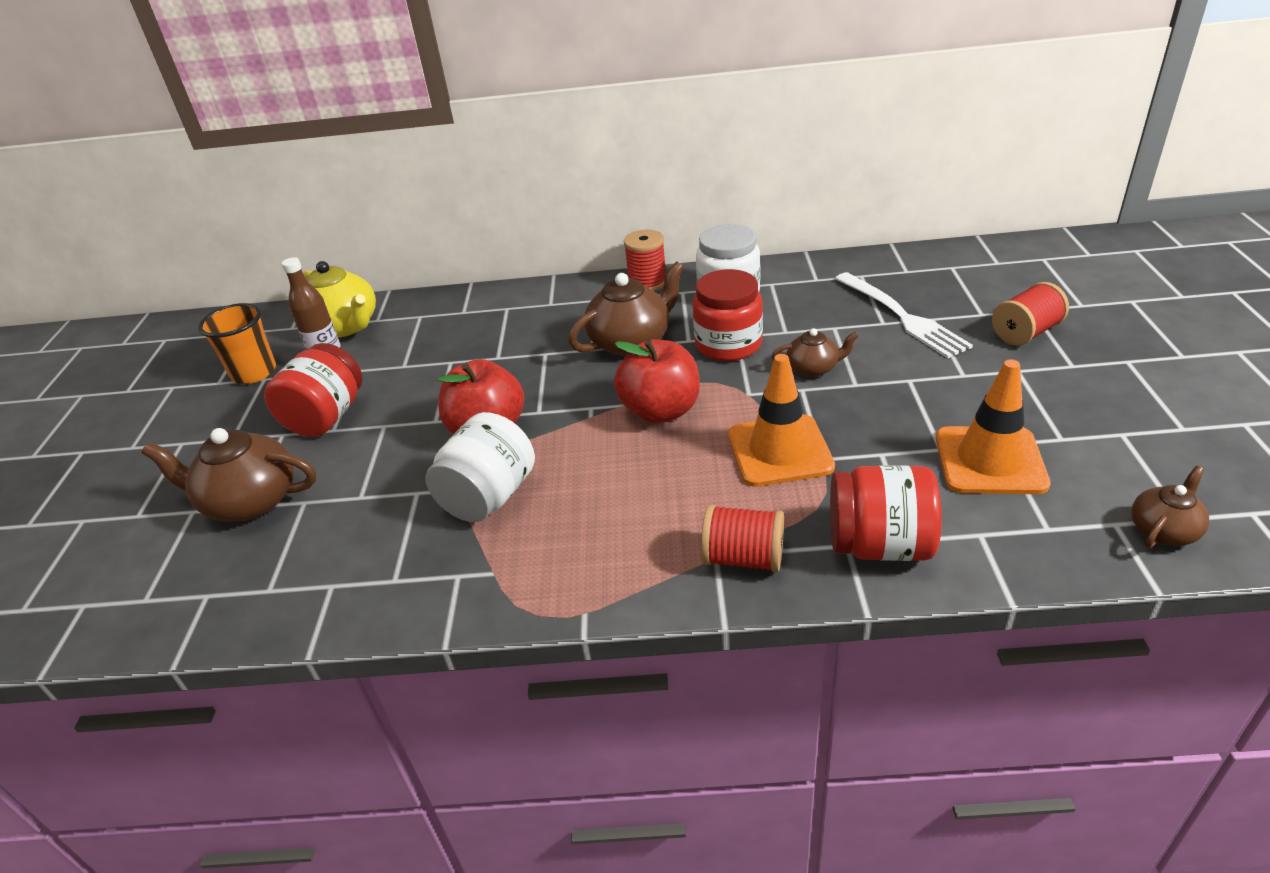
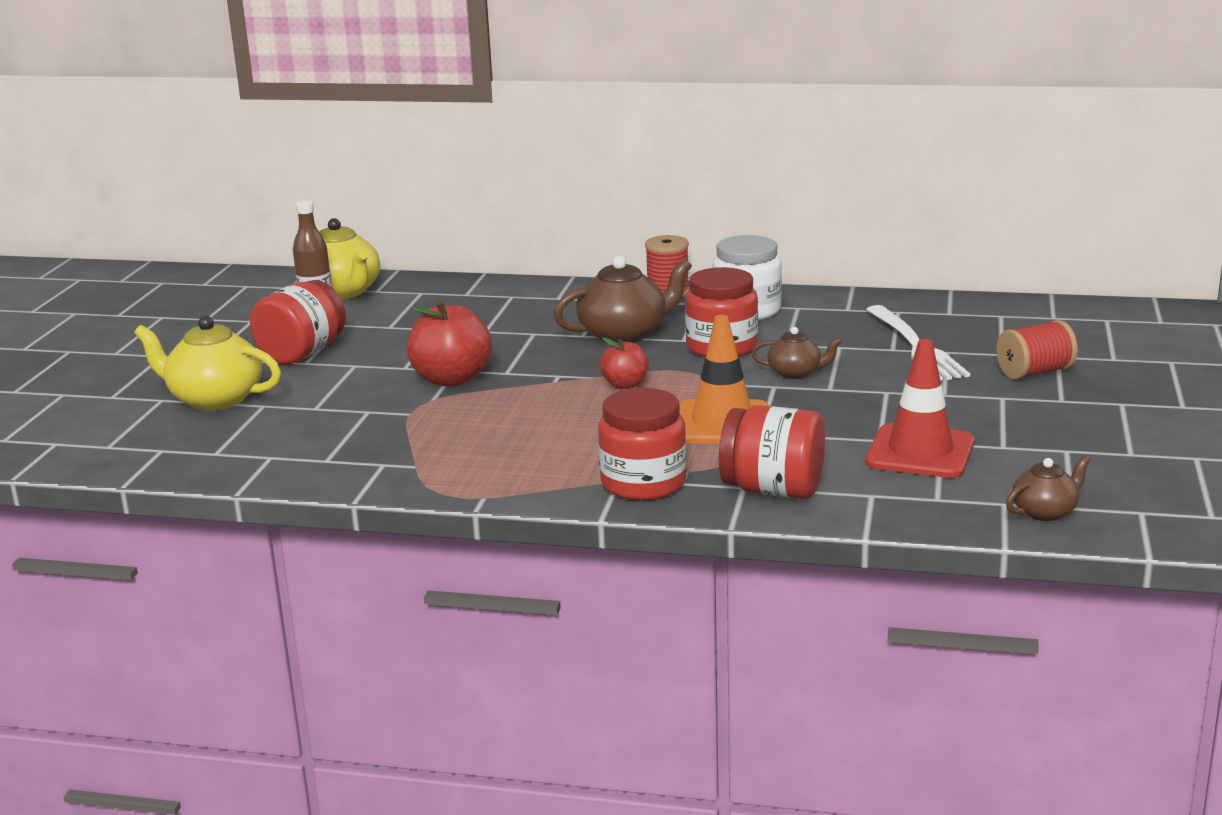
camera: 10 degrees right, 15 degrees down
brown teapot [142,428,316,522] -> yellow teapot [134,316,281,411]
orange cup [198,303,276,384] -> none
white jar [426,412,535,522] -> none
red apple [614,340,700,423] -> red apple [599,337,649,389], size x0.57
red spool [701,505,784,572] -> red jar [598,388,687,500]
orange traffic cone [936,359,1051,494] -> red traffic cone [865,339,975,478]

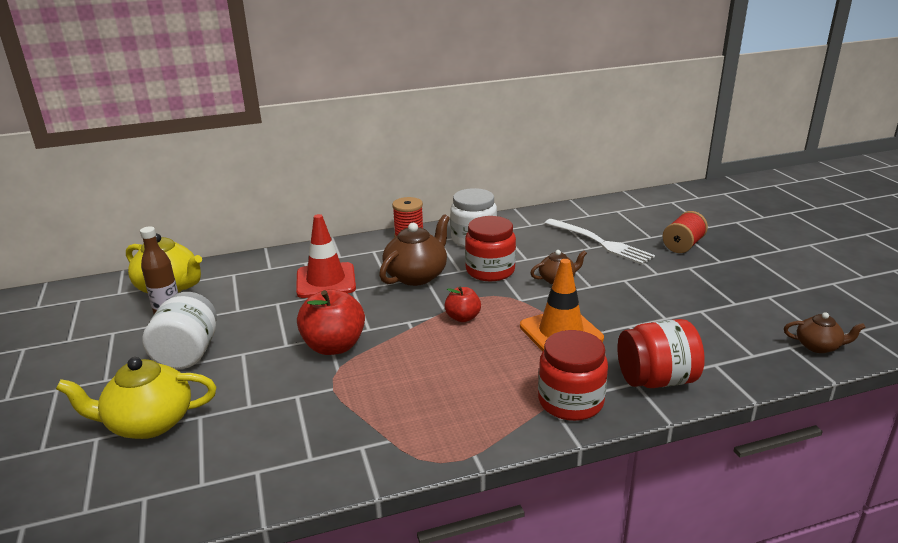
camera: 30 degrees left, 5 degrees up
red jar [250,280,346,364] -> white jar [142,292,217,369]
red traffic cone [865,339,975,478] -> red traffic cone moved to [296,214,356,298]
brown teapot [1006,455,1091,521] -> brown teapot turned 75 degrees clockwise [784,312,866,353]

